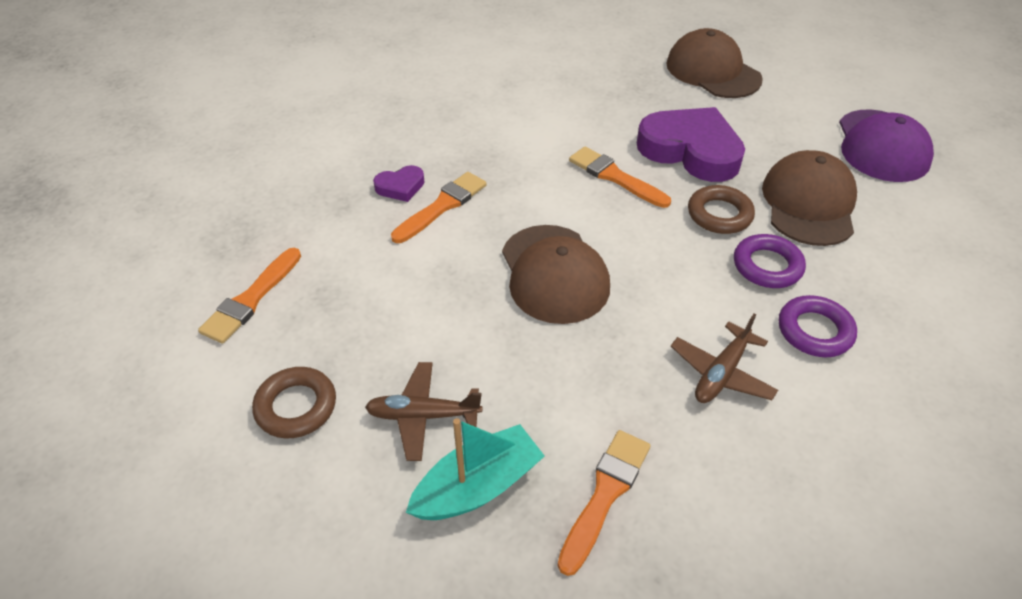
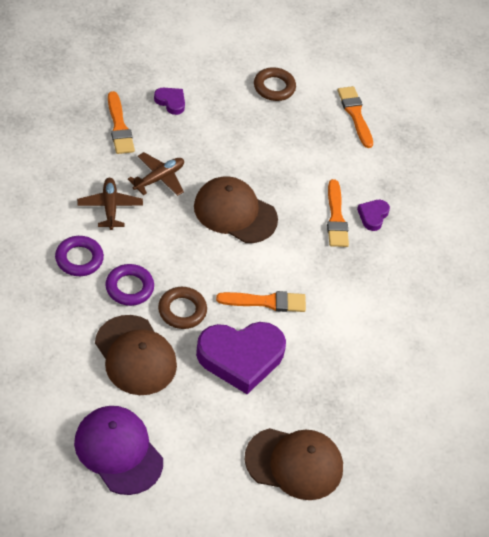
camera: 130 degrees right, 5 degrees up
brown plane [365,362,482,461] -> brown plane moved to [128,152,184,196]
turquoise boat [406,418,545,520] -> purple heart [154,88,185,115]

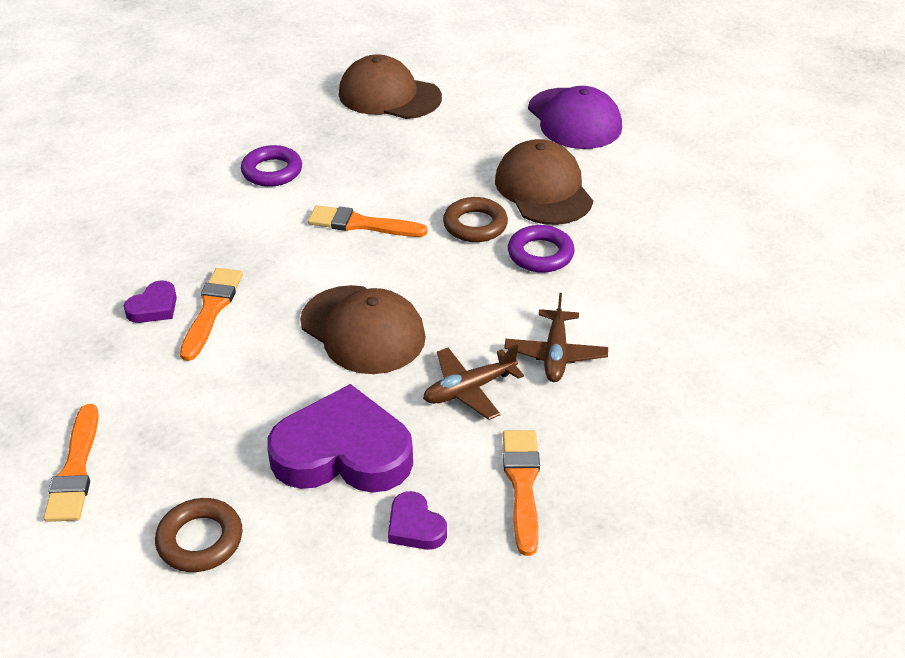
camera: 160 degrees left, 10 degrees down
purple ring [55,236,104,276] -> purple ring moved to [241,145,302,187]
purple heart [196,322,286,394] -> purple heart moved to [267,384,413,493]

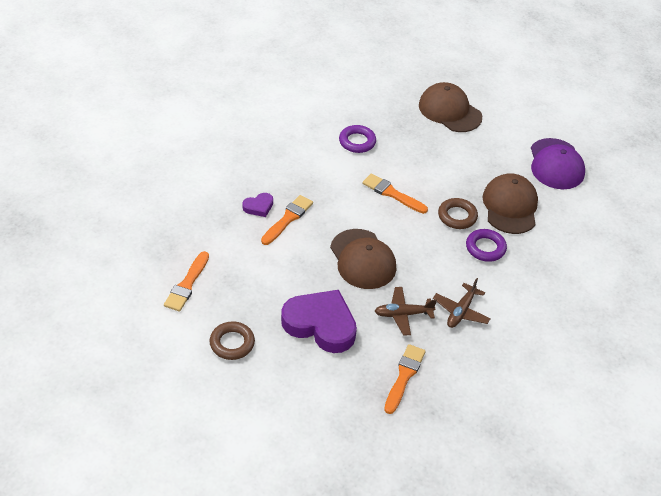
camera: 20 degrees right, 5 degrees up
purple heart [388,491,447,550] -> none

